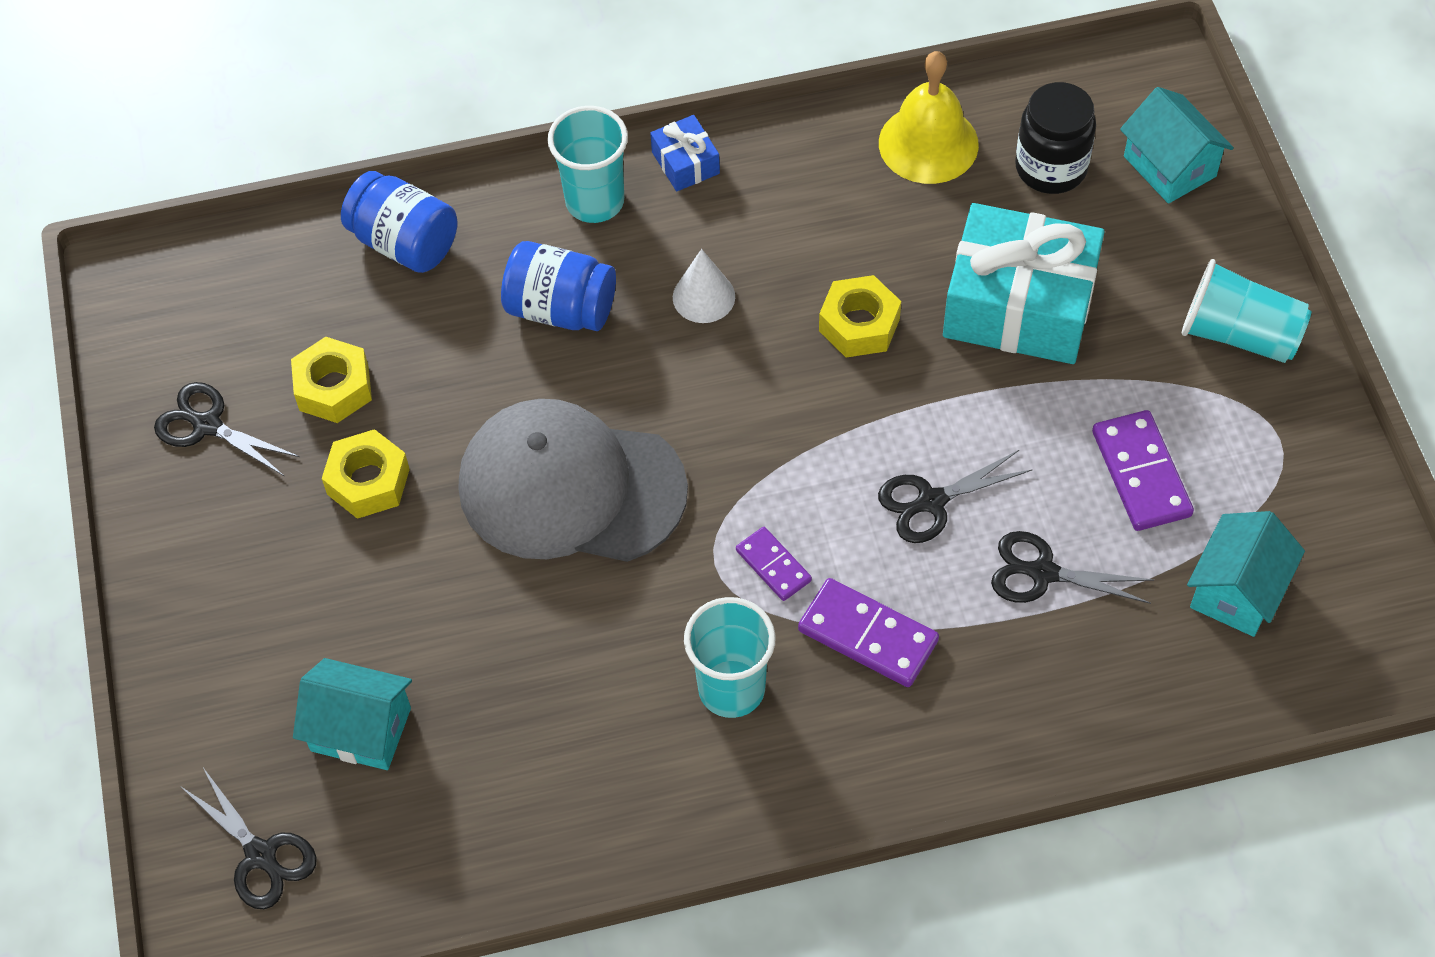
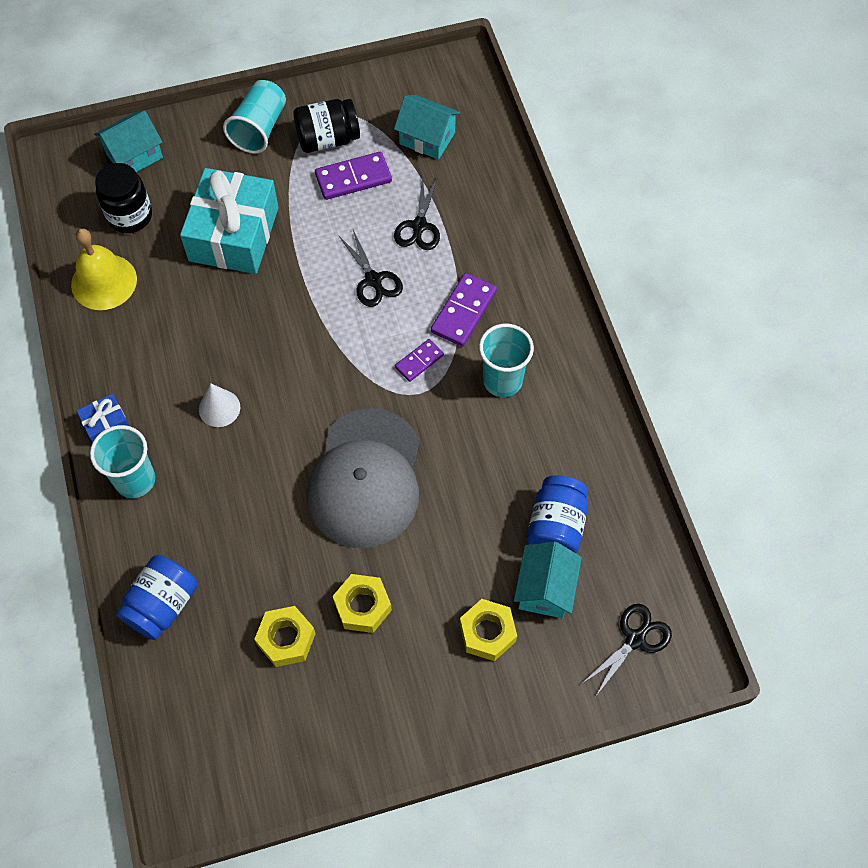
camera: 95 degrees left, 5 degrees up
black scissors [154,382,300,477] -> none
blue jar [501,241,616,331] -> blue jar moved to [527,475,588,553]
yellow nut [819,275,901,358] -> yellow nut moved to [460,599,517,661]
none -> black jar [294,99,360,153]

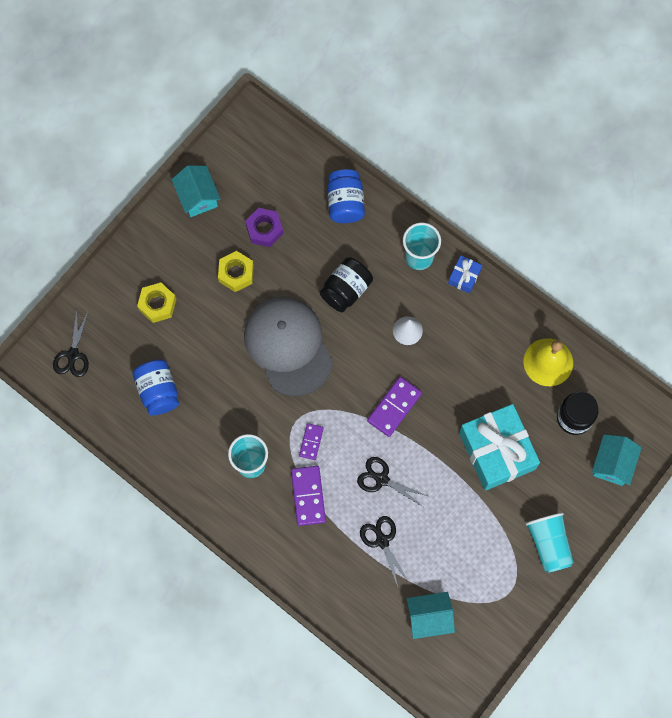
camera: 145 degrees right, 10 degrees up
yellow nut [254,606,316,667] -> purple nut [245,208,283,247]
black jar [294,99,360,153] -> black jar moved to [319,257,373,313]
purple domino [315,152,392,200] -> purple domino moved to [367,377,422,437]
turquoise house [514,541,582,618] -> turquoise house moved to [171,165,221,217]

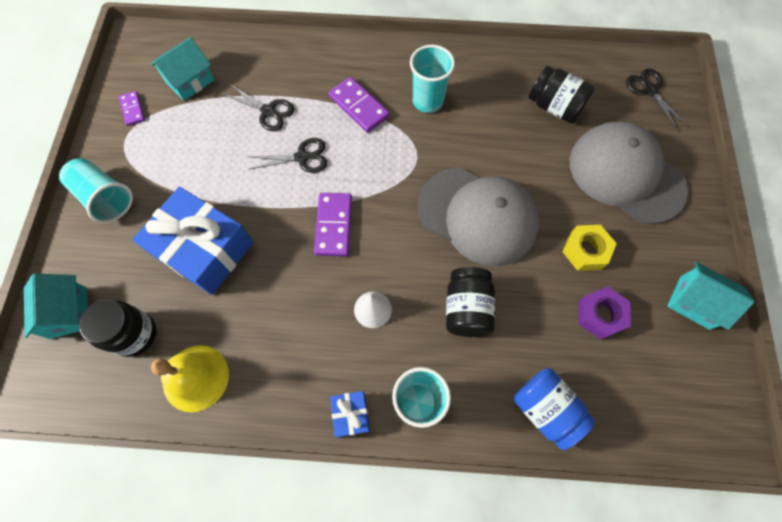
camera: 145 degrees right, 5 degrees down
blue jar [132,359,179,416] -> black jar [529,66,594,123]
yellow nut [137,283,176,323] -> grey cap [570,121,688,224]
purple domino [299,423,324,460] -> purple domino moved to [119,91,145,126]
turquoise gift [459,404,540,491] -> blue gift [132,187,253,295]

